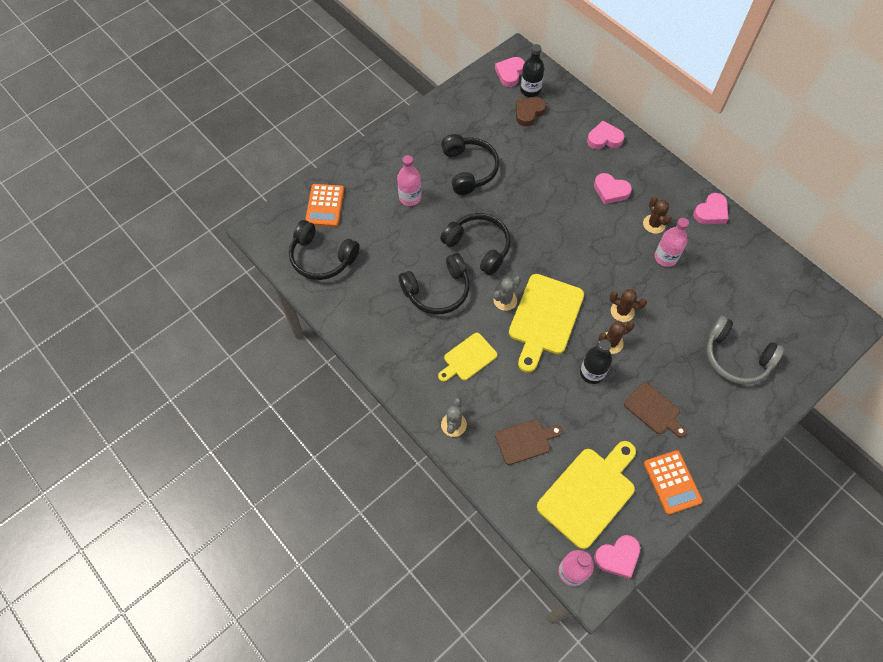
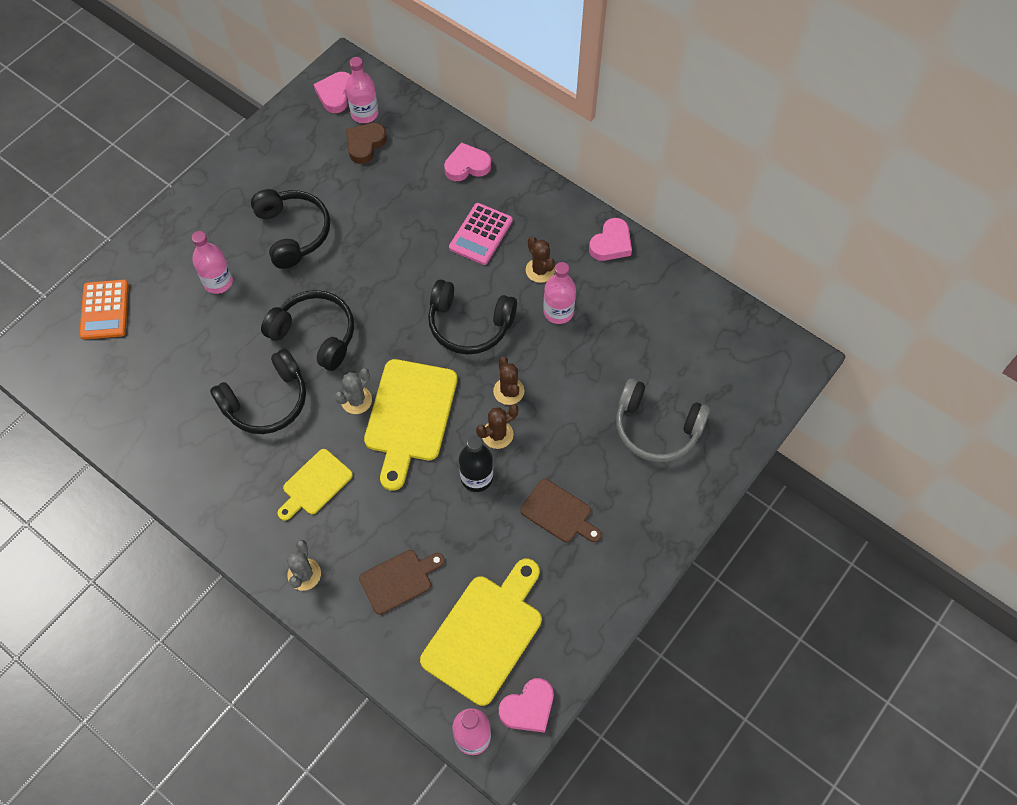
camera: 10 degrees left, 0 degrees up
black headphones [289,220,360,280] -> black headphones moved to [428,280,517,354]
black bottle [520,44,545,97] -> pink bottle [346,57,378,123]
pink heart [594,173,632,204] -> pink calculator [449,203,513,265]
brown cactus [610,289,647,322] -> brown cactus turned 60 degrees clockwise [493,356,524,405]
orange calculator [644,450,703,515] -> none

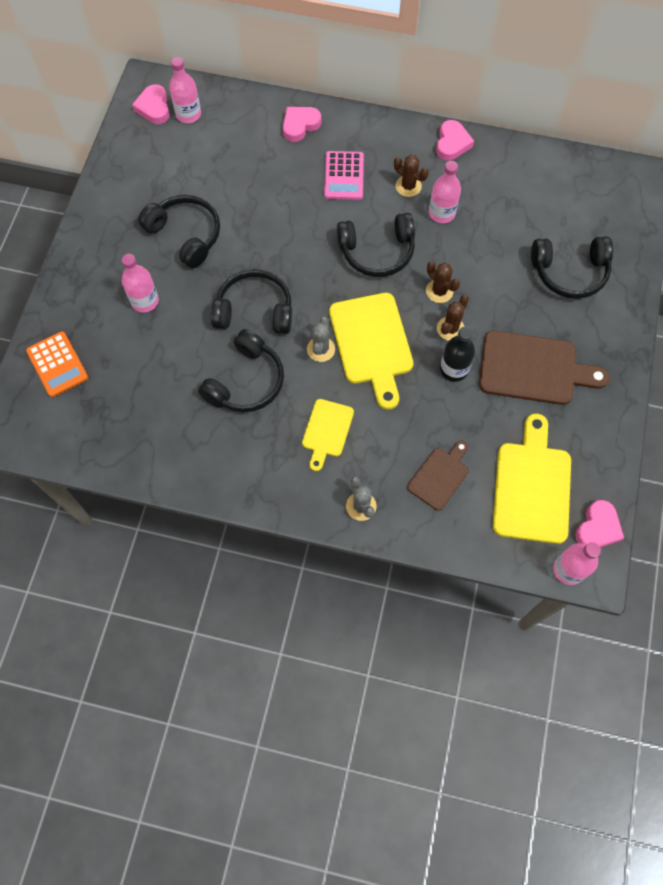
camera: 25 degrees left, 5 degrees up
brown heart [346,123,387,164] -> none
brown cutting board [520,479,602,542] -> brown cutting board [479,330,610,405], size x1.74
grey headphones [616,378,710,462] -> black headphones [531,236,613,299]

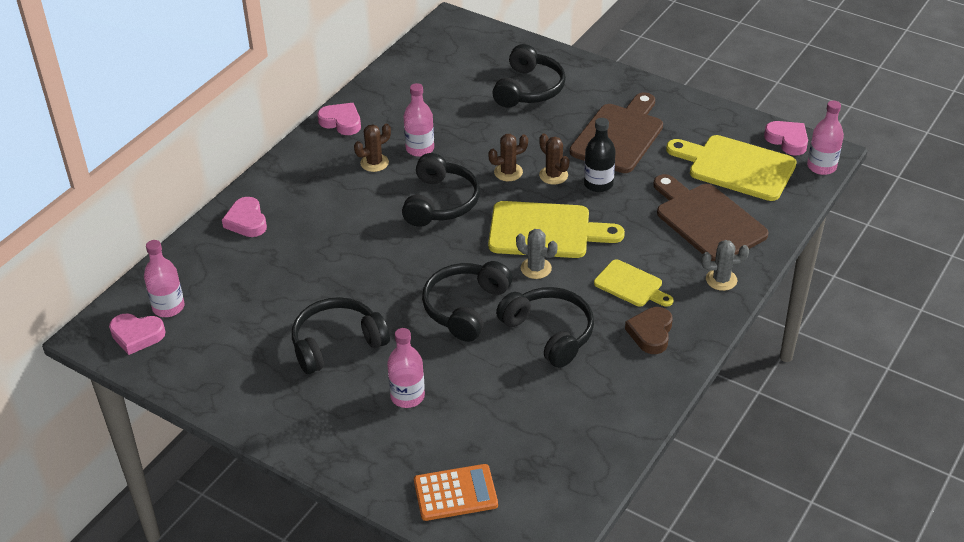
camera: 70 degrees left, 25 degrees down
pink calculator [324,151,364,200] -> none
brown cutting board [407,441,469,511] -> brown cutting board [653,174,769,261], size x1.74
none -> brown heart [625,307,673,354]

